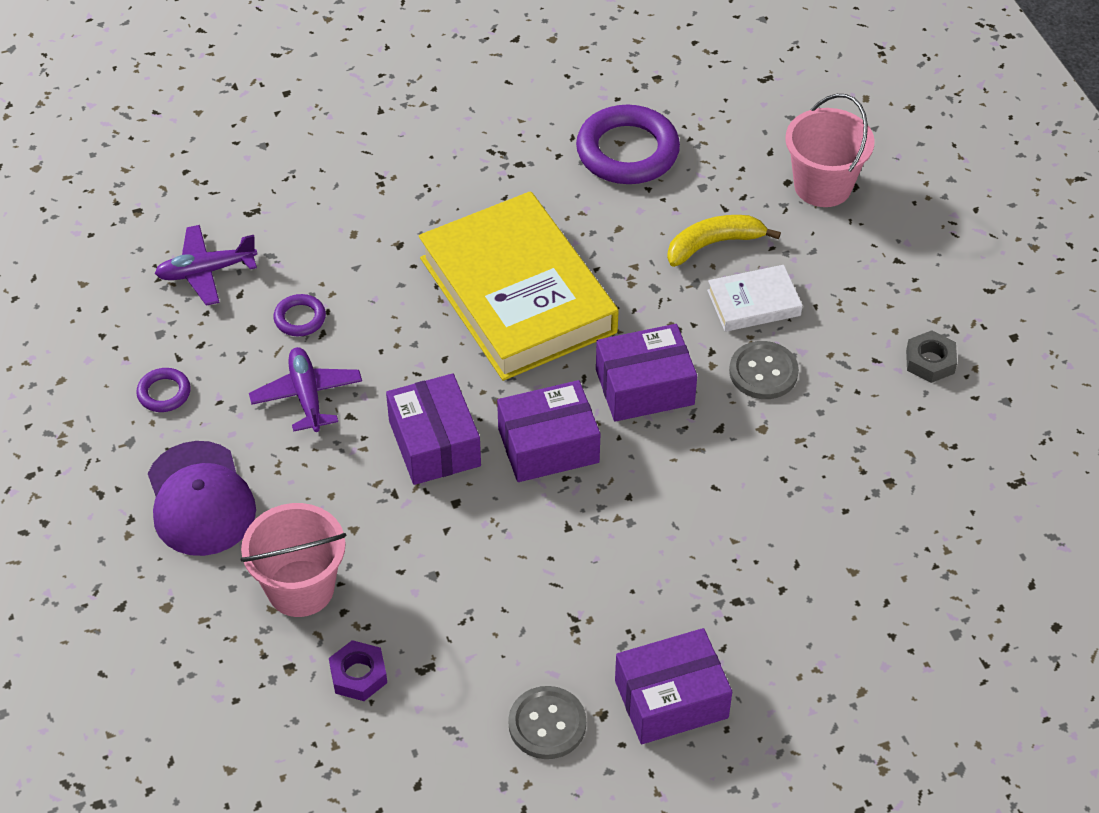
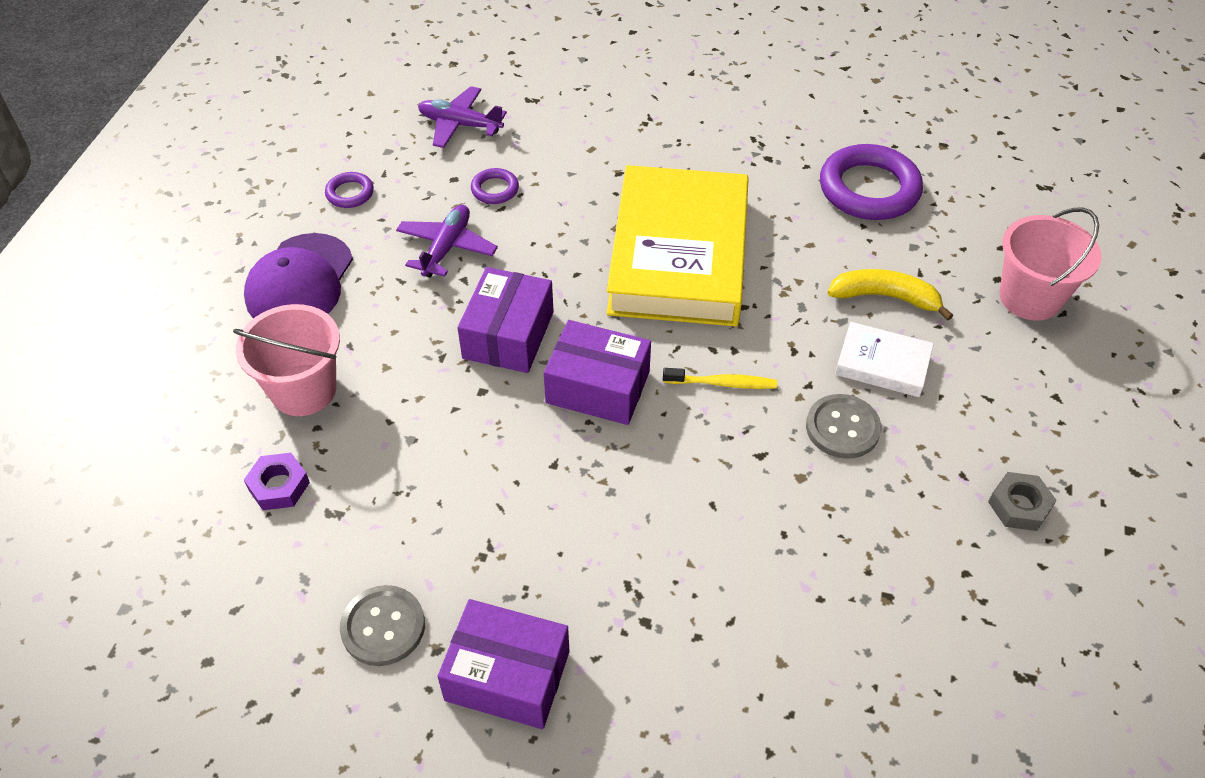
camera: 35 degrees right, 0 degrees up
purple box [596,324,697,422] -> yellow toothbrush [663,368,777,389]

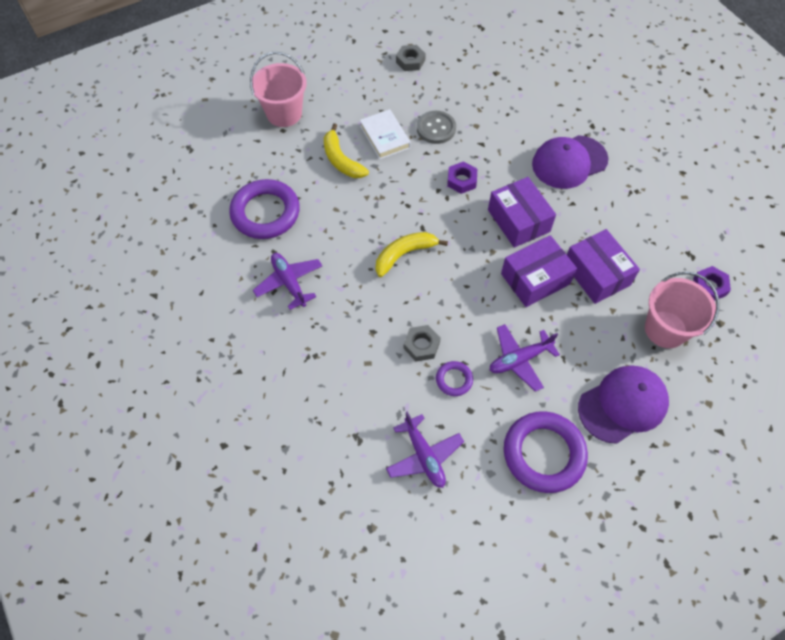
camera: 135 degrees left, 10 degrees up
purple ring [325,172,374,208] -> purple ring [504,411,588,493], size x2.11
grey button [340,585,425,666] -> none
purple box [438,599,569,729] -> purple box moved to [567,229,640,304]
yellow book [607,165,749,326] -> yellow banana [376,232,448,277]
yellow toothbrush [663,368,777,389] -> purple nut [447,161,477,194]
none -> purple plane [253,253,322,310]
none -> grey nut [404,325,441,362]
none -> purple cap [532,135,608,189]

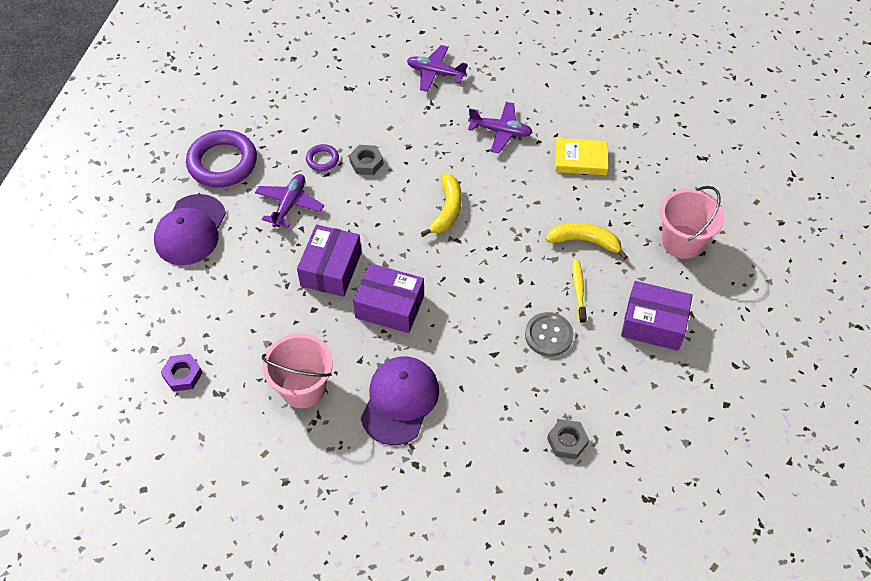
camera: 135 degrees right, 5 degrees down
purple ring [229,179,300,239] -> yellow book [555,138,608,175]
white book [360,109,411,159] -> yellow toothbrush [572,259,587,324]
purple plane [386,412,464,488] -> purple plane moved to [407,45,468,92]
grey nut [396,45,426,71] -> grey nut moved to [547,419,589,459]
purple nut [447,161,477,194] -> none
purple box [567,229,640,304] -> purple box moved to [621,281,693,351]
pink bucket [645,272,719,348] -> pink bucket moved to [262,333,333,408]

